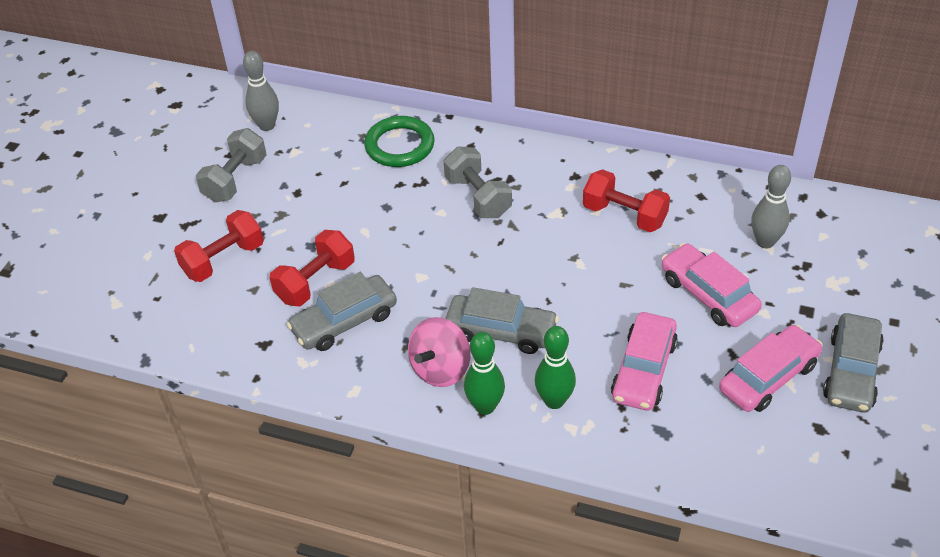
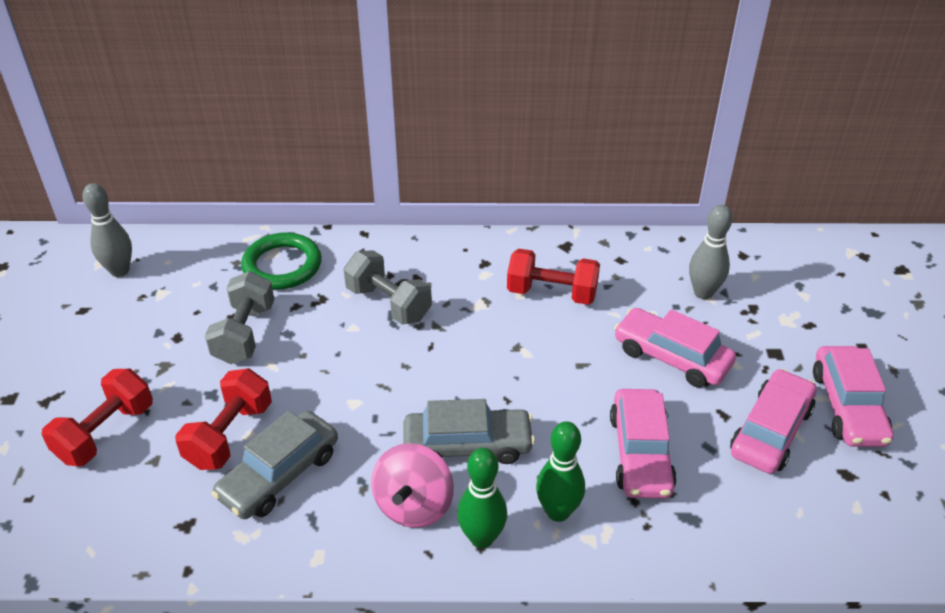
camera: 20 degrees left, 5 degrees down
grey dumbbell [196,128,267,202] -> grey dumbbell moved to [205,271,274,364]
grey car [823,313,884,413] -> pink car [813,346,894,447]

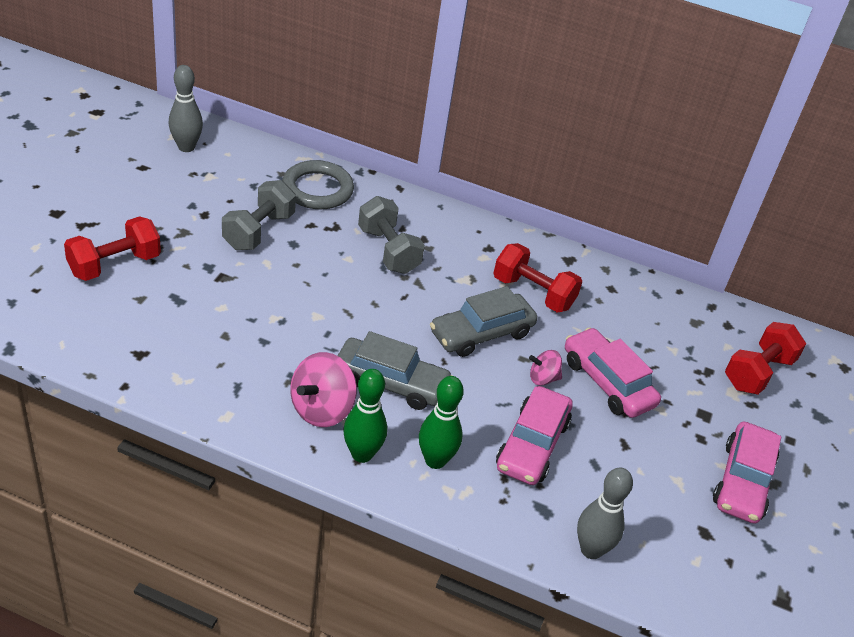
camera: 15 degrees right, 0 degrees up
red dumbbell [175,368,272,470] -> red dumbbell moved to [725,322,806,395]
grey car [212,410,338,519] -> grey car moved to [430,286,538,357]
green ring [241,232,322,290] -> grey ring [282,160,354,210]
grey bowling pin [689,205,733,299] -> grey bowling pin moved to [577,467,633,559]
pink car [730,369,817,474] -> none
none -> pink spinning top [529,350,562,386]

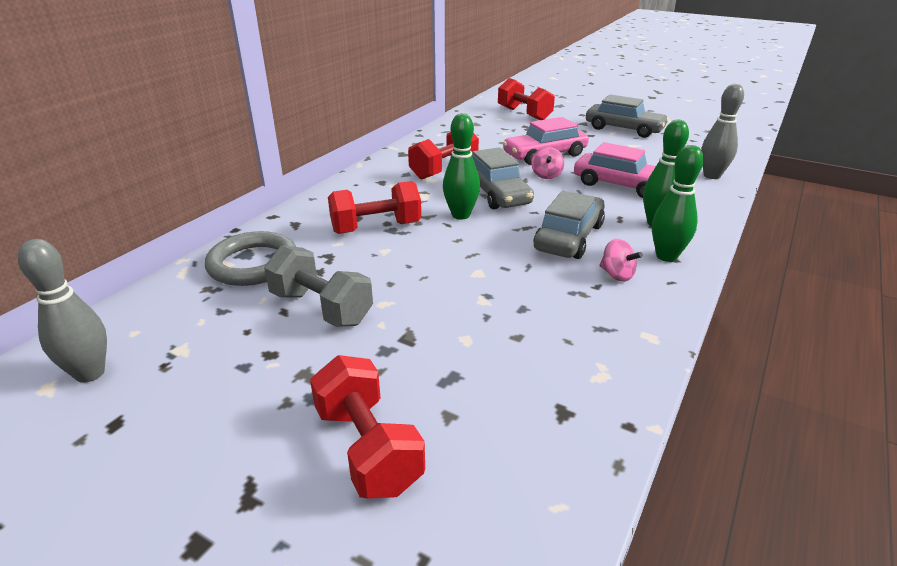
camera: 75 degrees left, 10 degrees down
pink spinning top [290,352,357,427] -> pink spinning top [600,239,643,282], size x0.57
grey dumbbell [358,196,425,274] -> red dumbbell [328,181,421,234]
pink car [713,421,781,524] -> grey car [586,94,669,138]
none -> green bowling pin [443,113,480,220]

